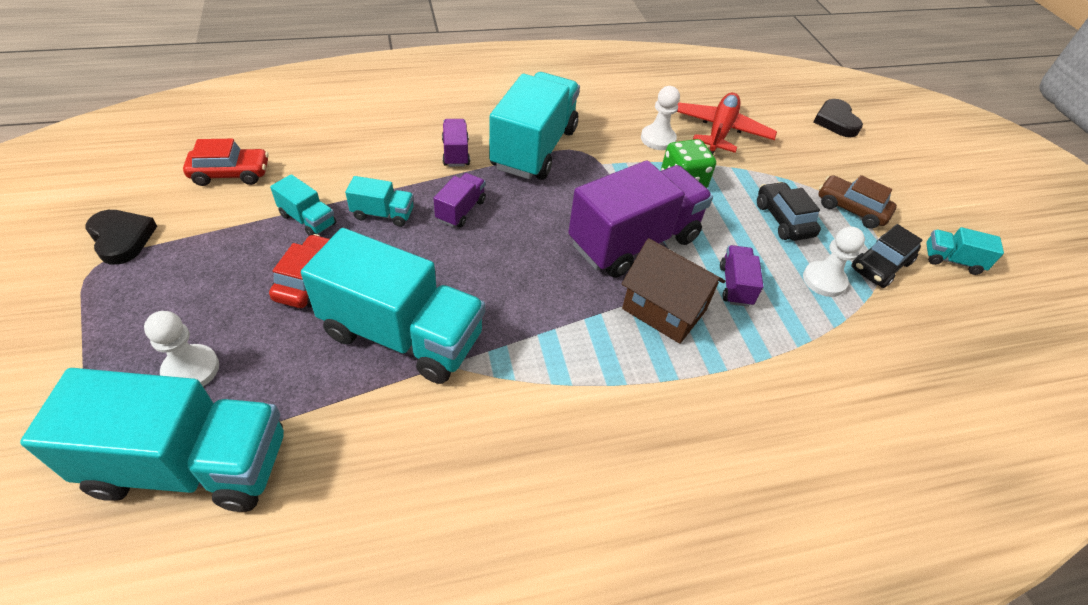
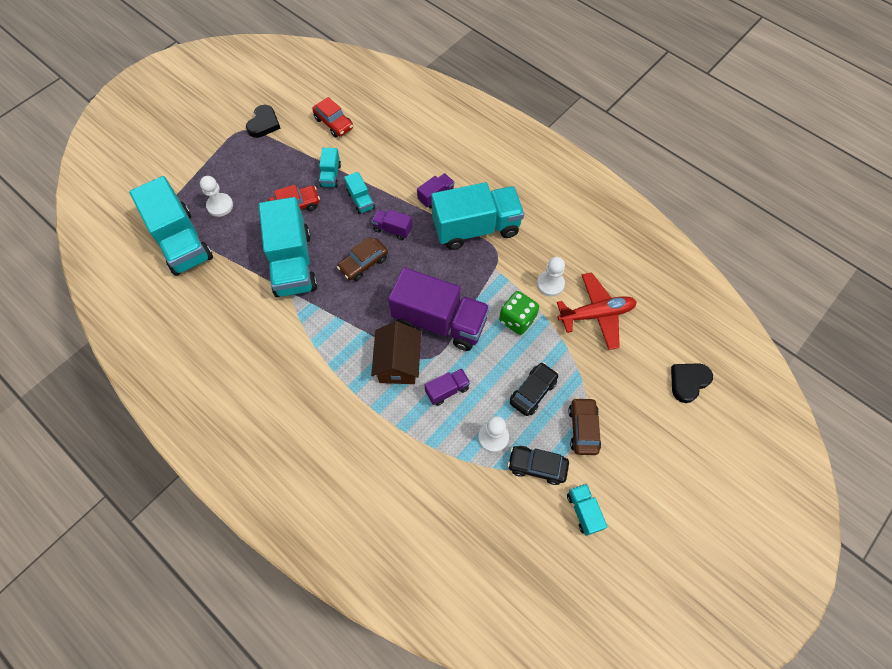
camera: 60 degrees right, 15 degrees up
purple truck [434,173,486,228] -> purple truck turned 150 degrees counterclockwise [371,209,412,240]
none -> brown car [337,237,388,281]

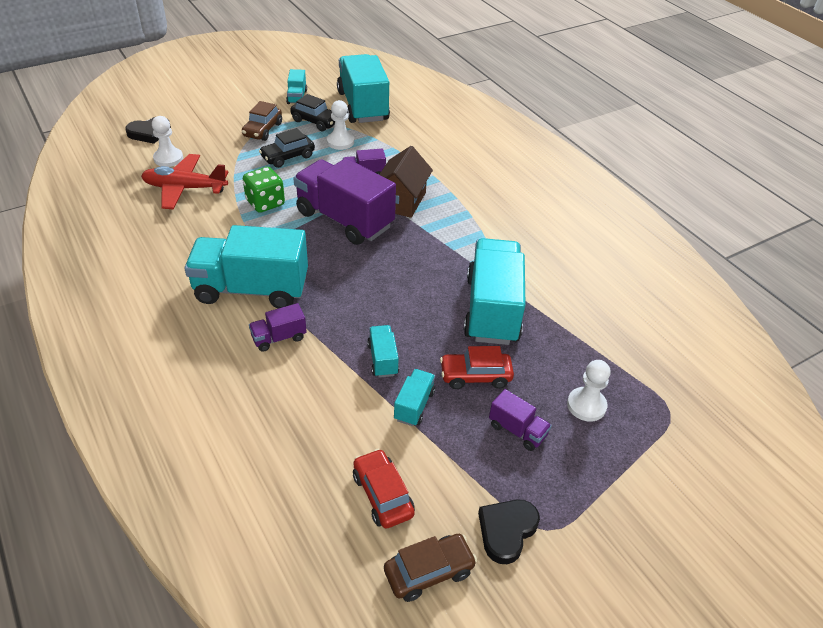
camera: 165 degrees left, 20 degrees down
turquoise truck [129,176,213,276] -> turquoise truck moved to [337,54,390,123]
brown car [337,237,388,281] -> brown car moved to [384,534,477,602]
purple truck [371,209,412,240] -> purple truck moved to [489,389,552,451]
white pawn [537,257,565,296] -> white pawn moved to [152,116,183,167]

